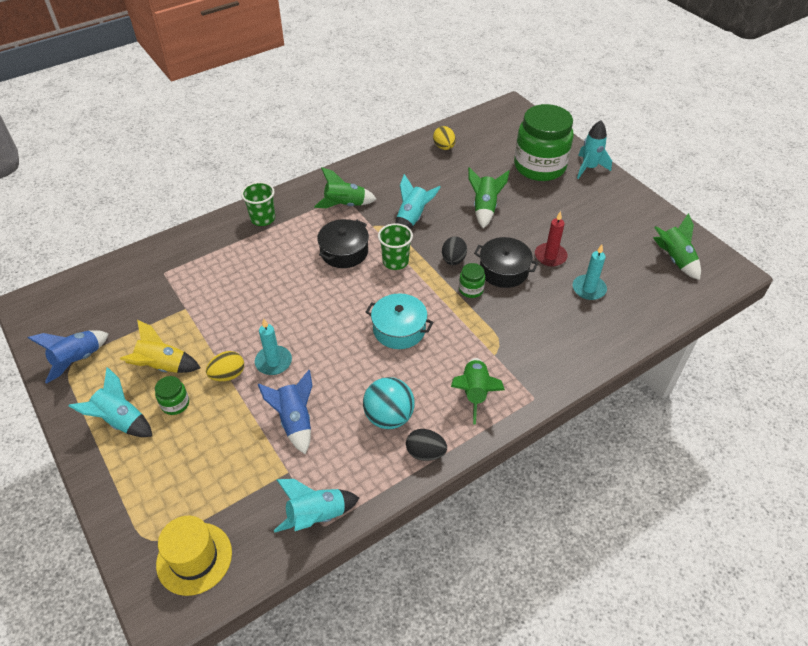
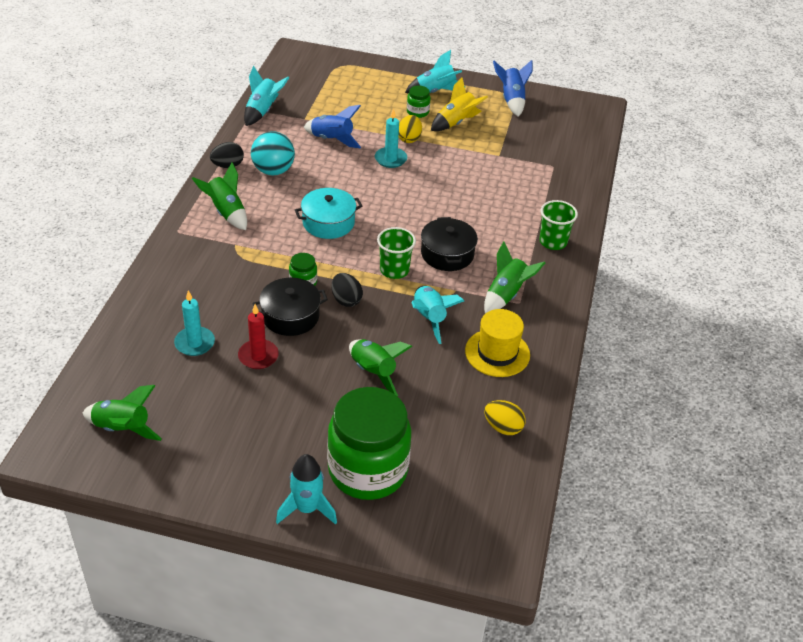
camera: 135 degrees right, 5 degrees down
yellow hat [156,516,232,596] -> yellow hat moved to [465,309,530,377]

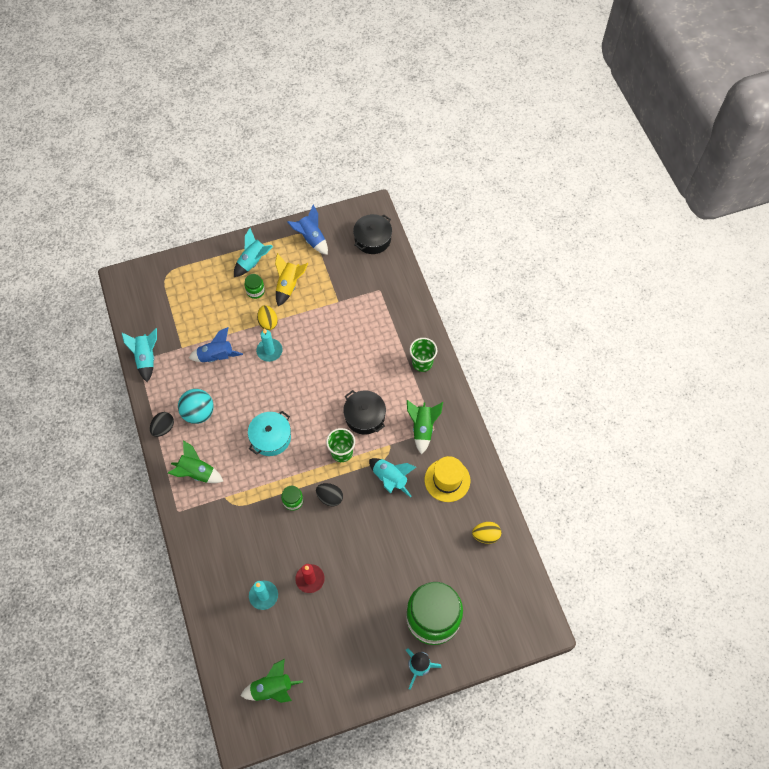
camera: 30 degrees left, 20 degrees up
black pot [252,278,328,336] -> black pot moved to [353,214,392,254]
green rocket [349,339,412,396] -> none

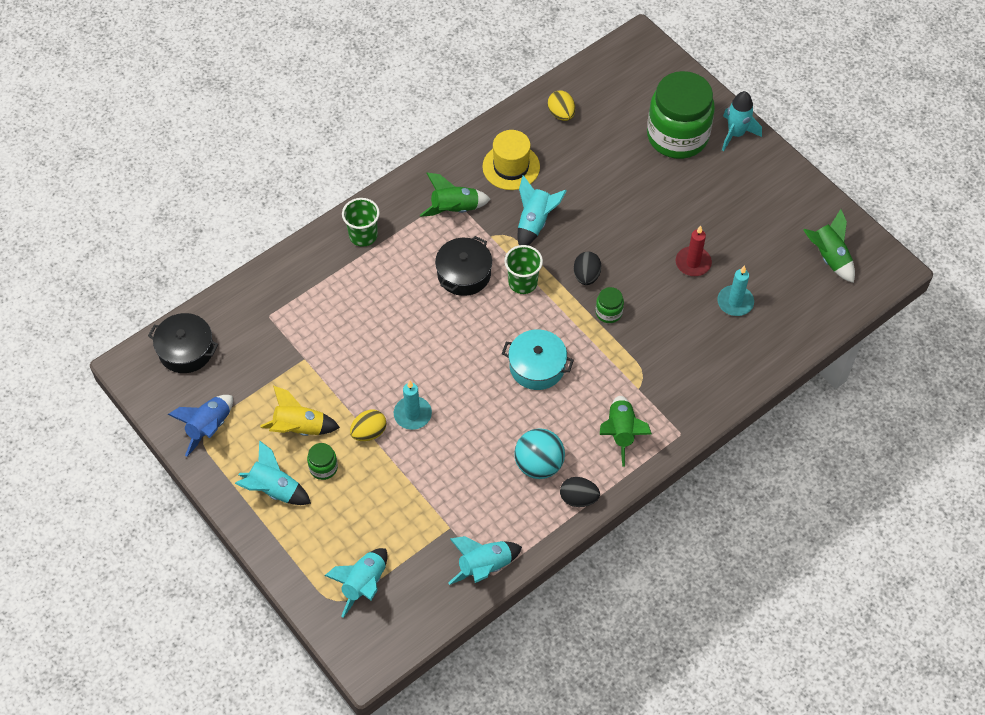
camera: 110 degrees left, 5 degrees down
blue rocket [189,327,243,362] -> none
none -> turquoise rocket [324,548,388,618]

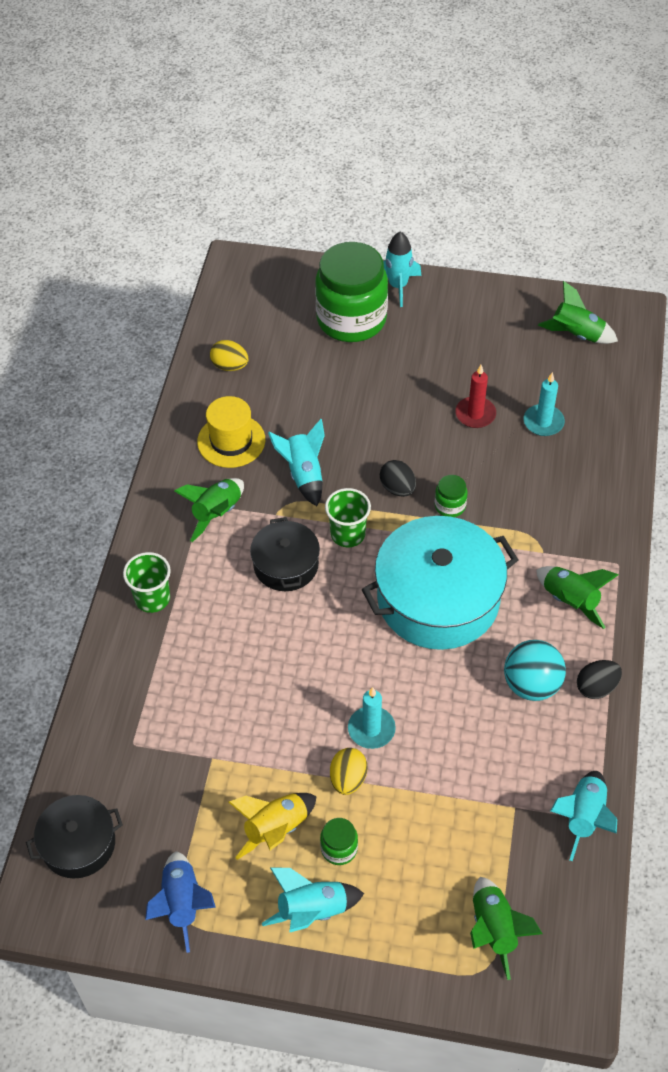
camera: 40 degrees left, 5 degrees down
turquoise rocket [324,548,388,618] -> green rocket [470,877,543,980]
turquoise pot [502,329,574,390] -> turquoise pot [362,516,518,650], size x1.84

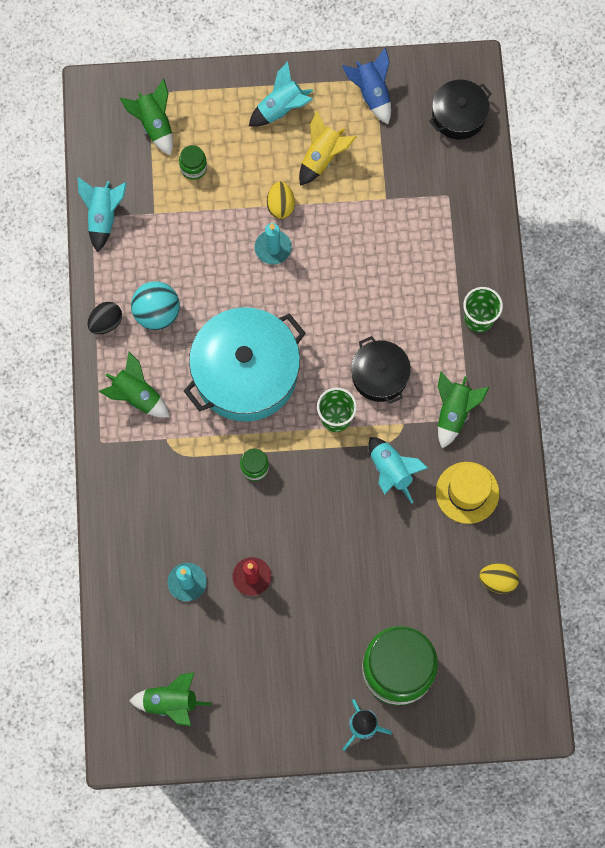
camera: 165 degrees right, 20 degrees up
green jar [320,818,358,865] -> green jar moved to [179,145,207,180]
black egg [380,460,416,497] -> none

